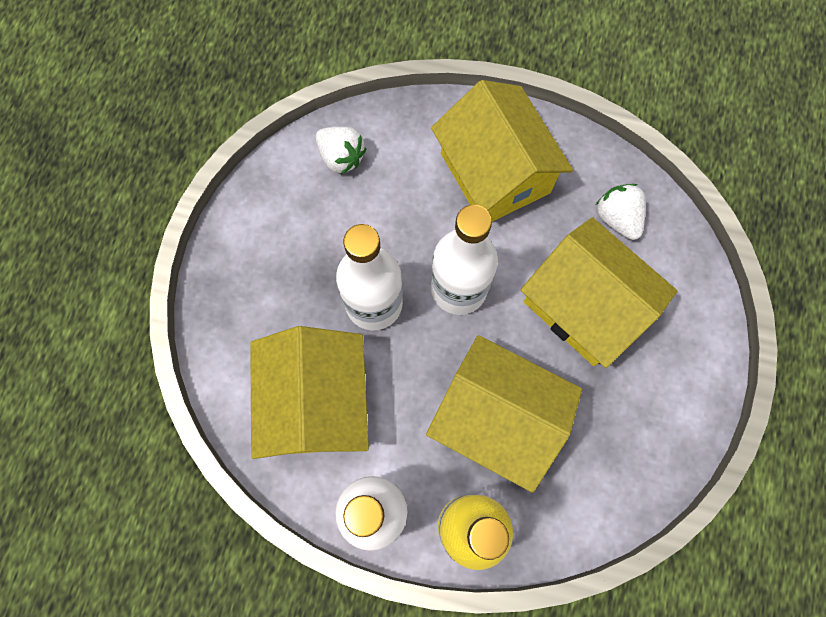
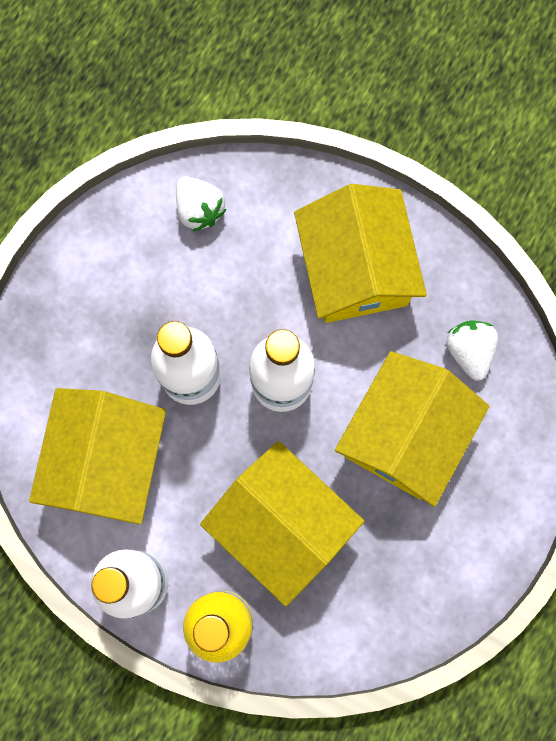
camera: 15 degrees right, 5 degrees up
yellow house [521,217,677,368] -> yellow house turned 60 degrees clockwise [335,351,489,507]

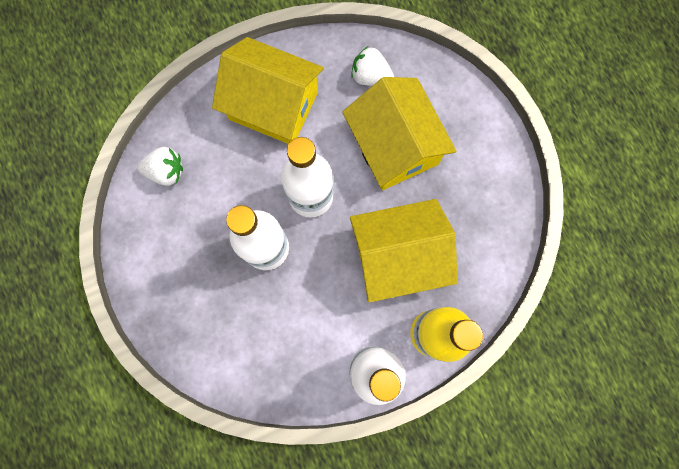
camera: 55 degrees left, 0 degrees up
yellow house [29,388,166,525] -> none

